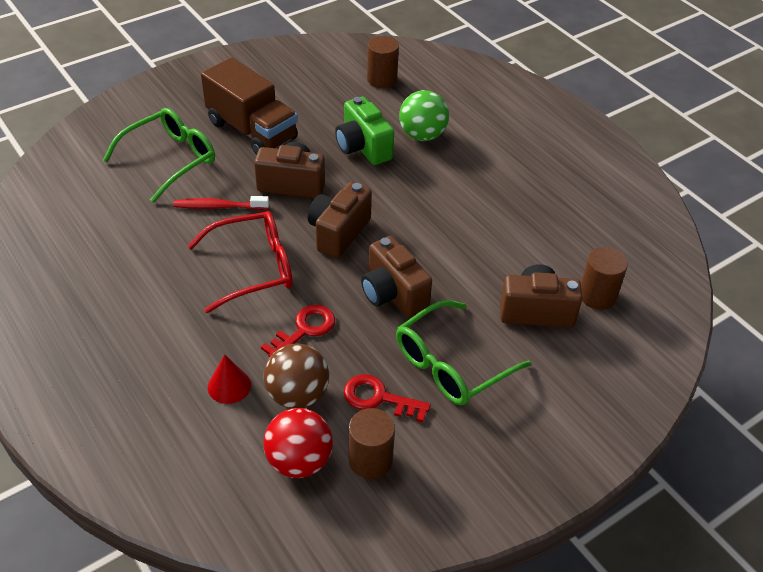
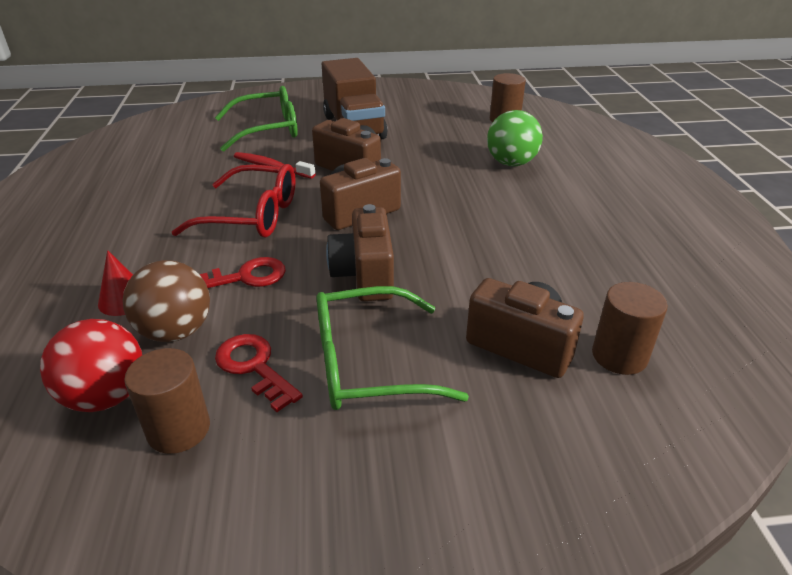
camera: 30 degrees right, 10 degrees down
green camera [335,97,394,165] -> none

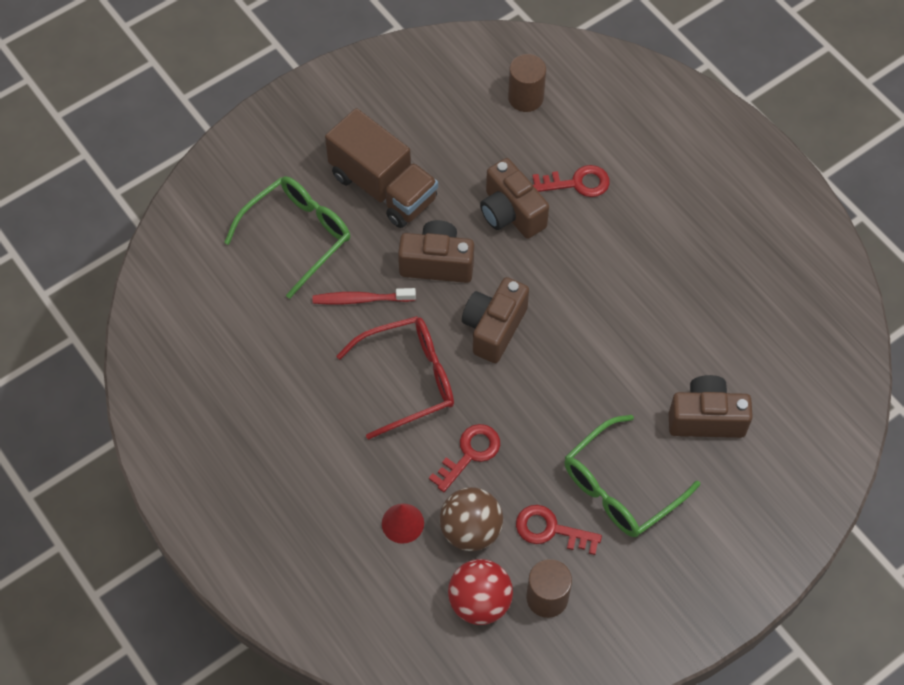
camera: 30 degrees left, 25 degrees up
brown camera [326,204,394,301] -> brown camera moved to [480,158,549,239]
green ball [487,110,543,166] -> red key [532,165,610,197]
brown cylinder [592,282,668,375] -> none

